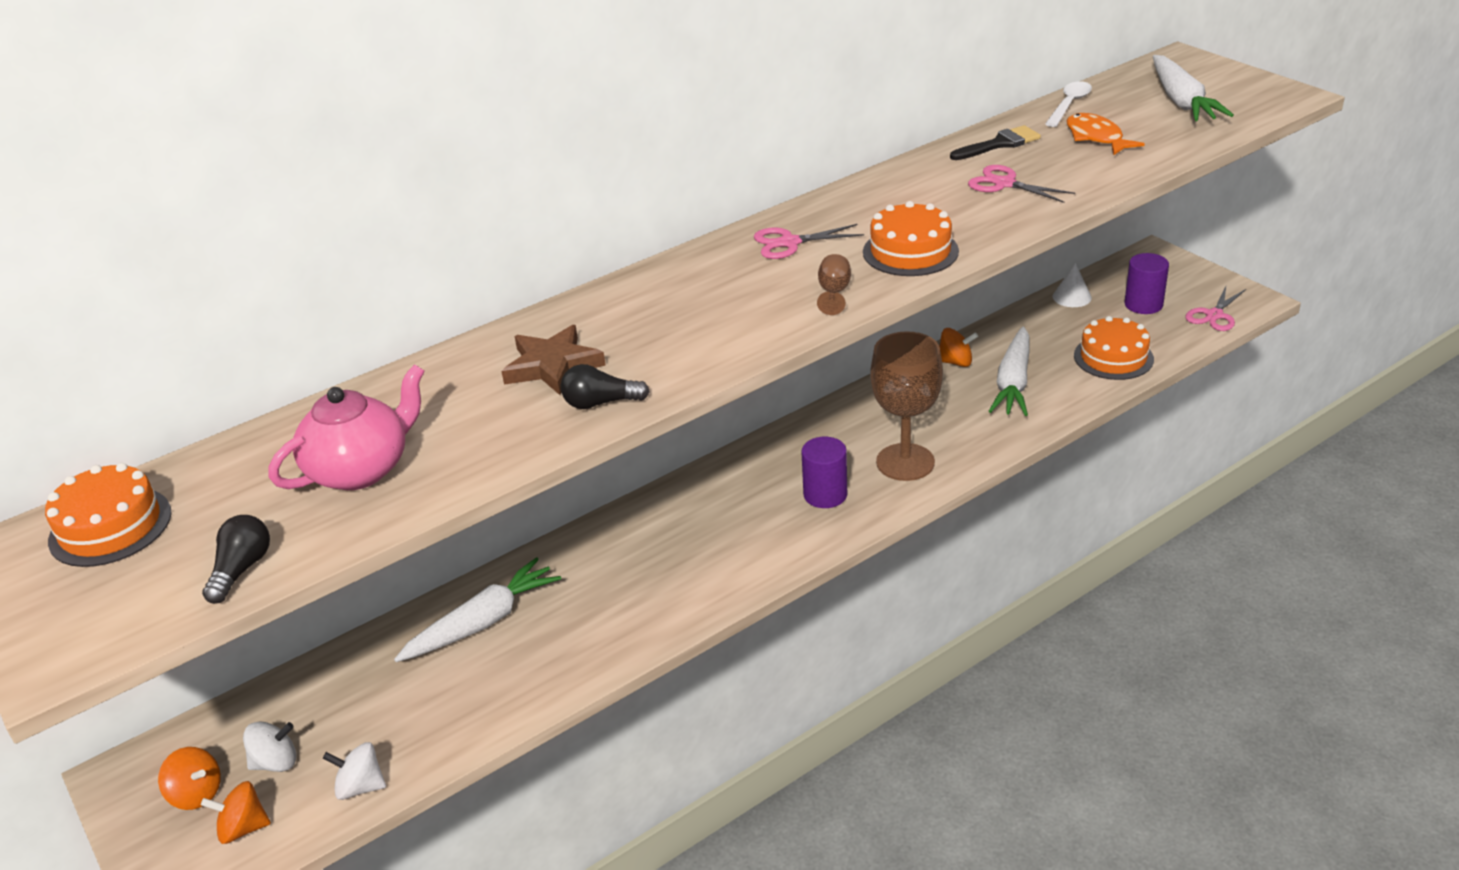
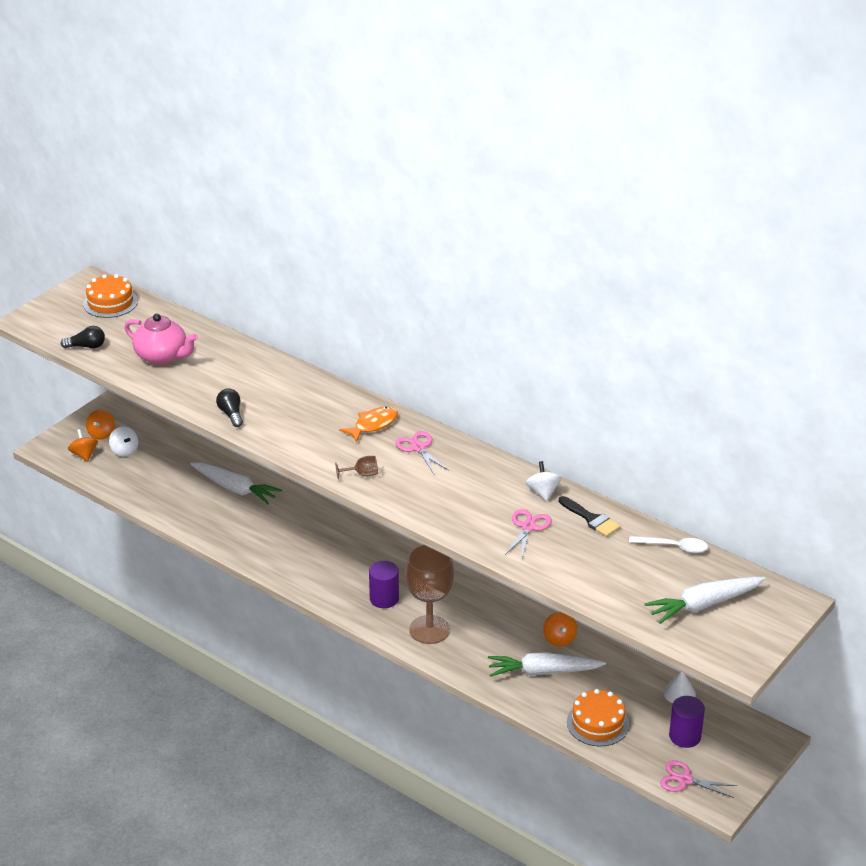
camera: 70 degrees right, 0 degrees up
white spinning top [323,742,386,800] -> white spinning top moved to [526,461,562,501]
brown star [501,325,606,395] -> none
orange cake [863,201,959,276] -> none
orange fish [1067,113,1145,155] -> orange fish moved to [339,407,398,442]

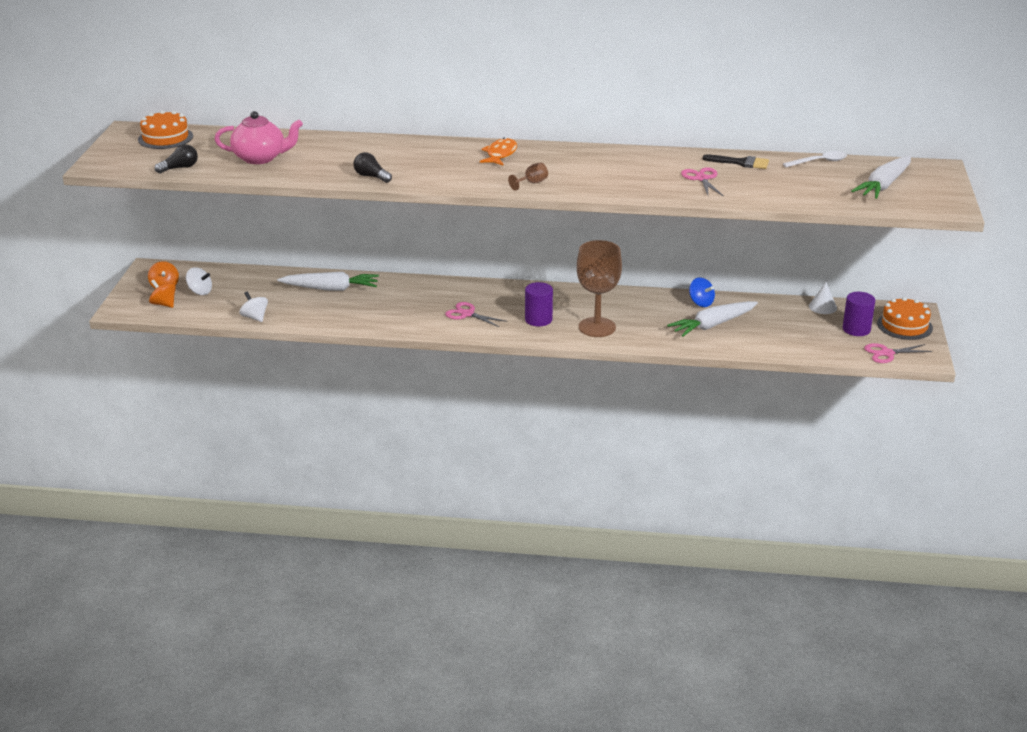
camera: 30 degrees left, 5 degrees down
pink scissors [395,431,449,474] -> pink scissors moved to [445,302,507,327]
white spinning top [526,461,562,501] -> white spinning top moved to [239,292,268,322]
orange spinning top [543,612,577,646] -> blue spinning top [689,277,715,307]
orange cake [567,689,629,746] -> orange cake moved to [877,297,933,340]

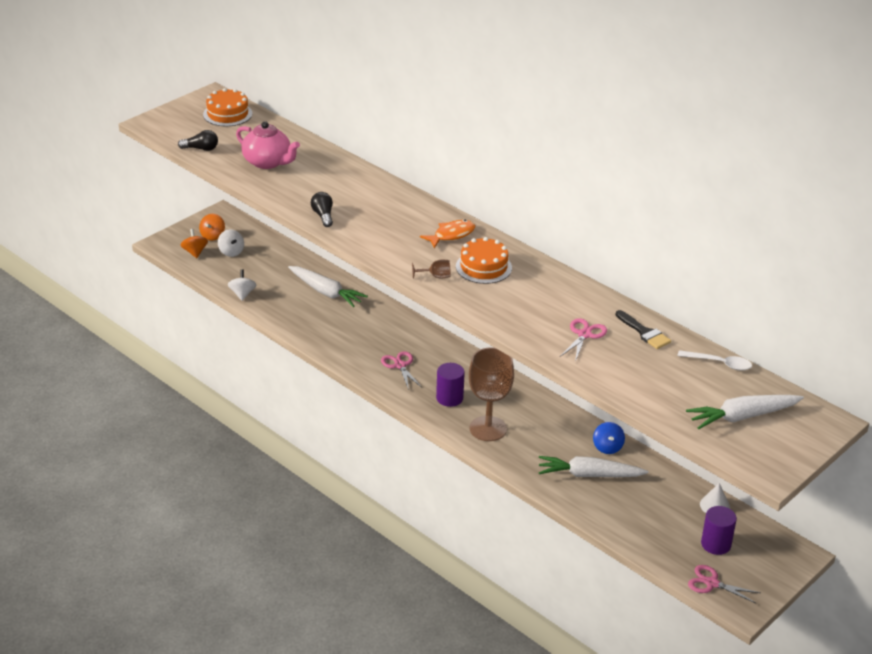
camera: 35 degrees right, 5 degrees up
orange cake [877,297,933,340] -> orange cake moved to [456,237,512,284]

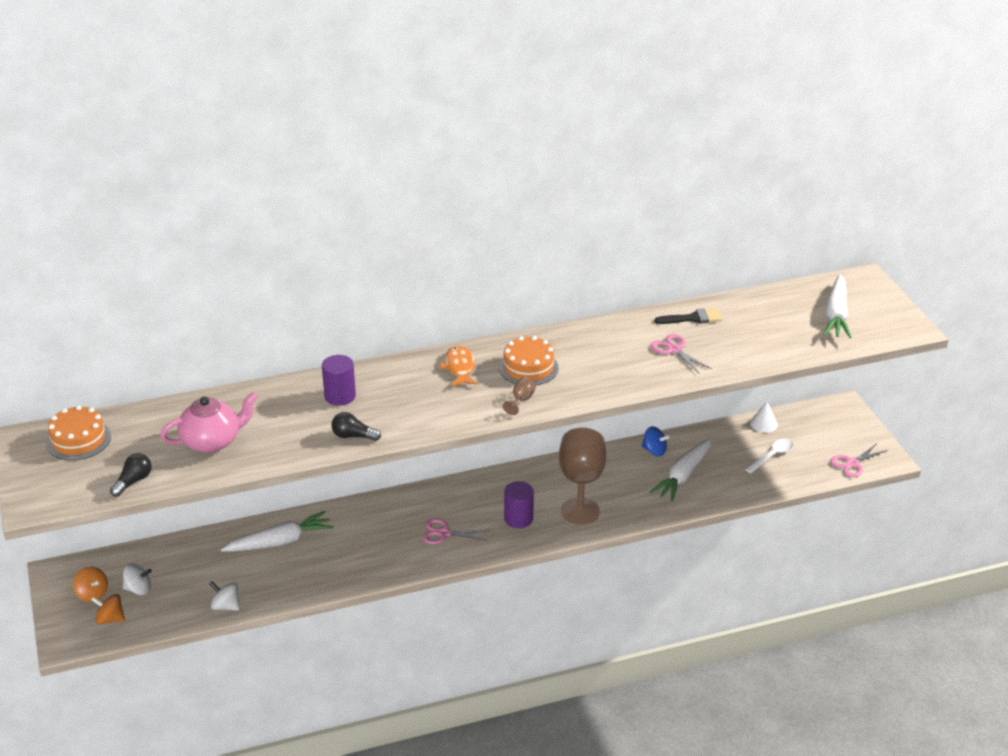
camera: 60 degrees left, 0 degrees up
white spoon [678,350,752,370] -> white spoon moved to [745,439,794,473]
purple cylinder [701,506,737,555] -> purple cylinder moved to [322,355,356,406]

